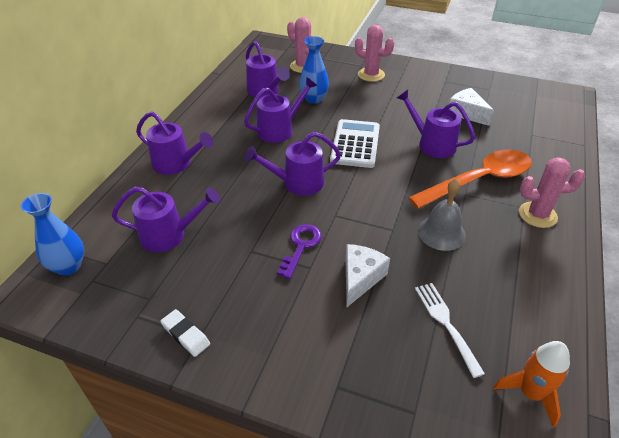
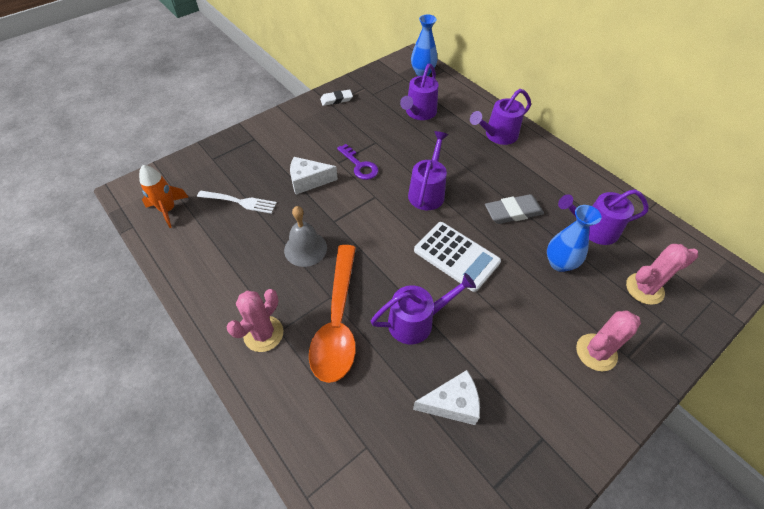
camera: 120 degrees right, 10 degrees up
purple watering can [244,77,317,143] -> grey eraser [485,194,544,224]
white cheese [346,244,390,308] -> white cheese turned 120 degrees clockwise [290,157,338,195]

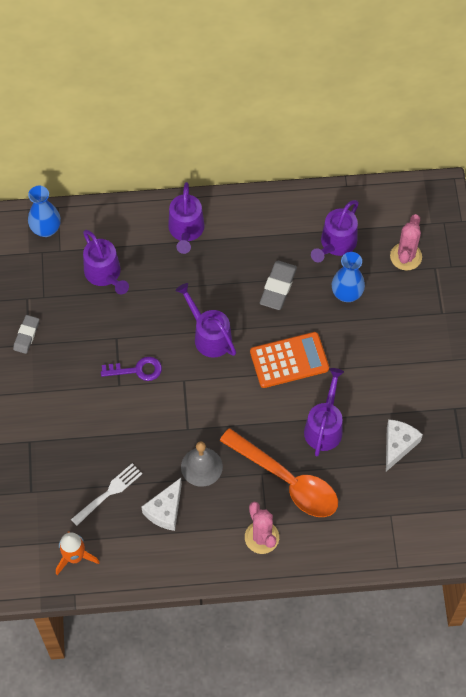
camera: 55 degrees left, 10 degrees up
white cheese [290,157,338,195] -> white cheese moved to [142,478,182,531]
white eraser [320,89,353,106] -> grey eraser [13,315,39,354]
white calculator [414,222,501,292] -> orange calculator [250,332,329,388]
pink cactus [576,311,641,371] -> none

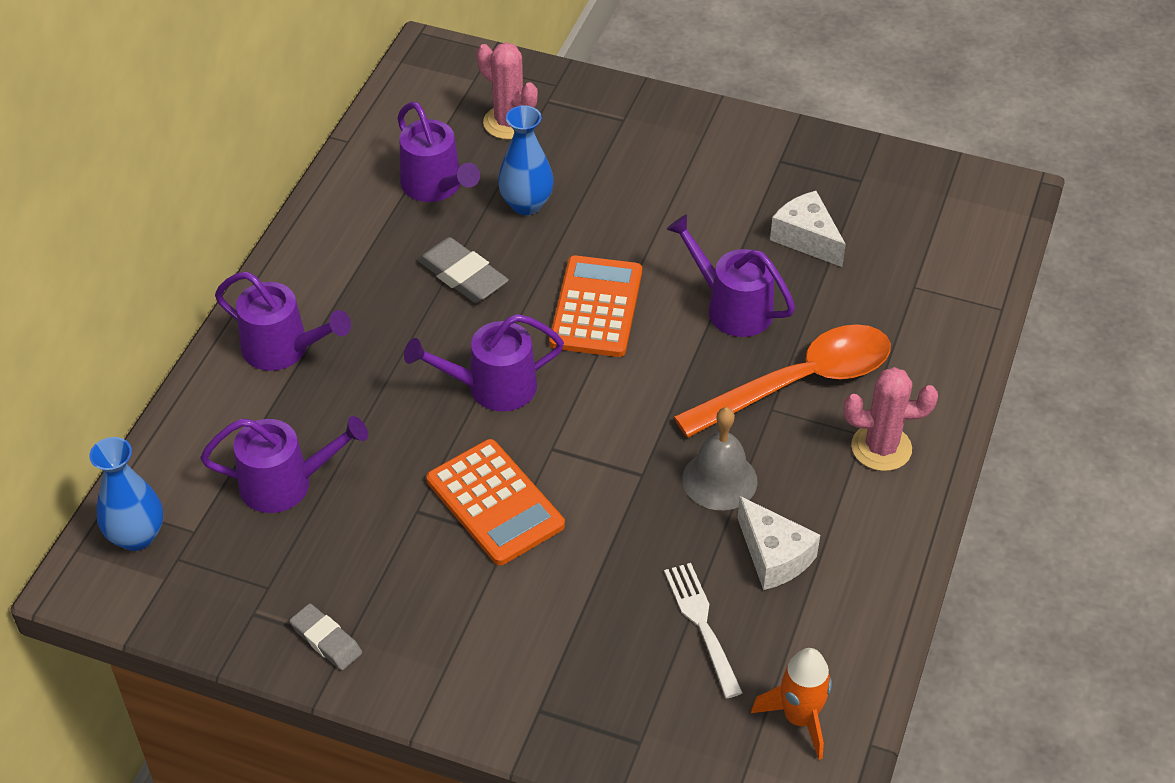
camera: 65 degrees left, 15 degrees down
purple key [101,357,162,381] -> orange calculator [426,439,565,565]

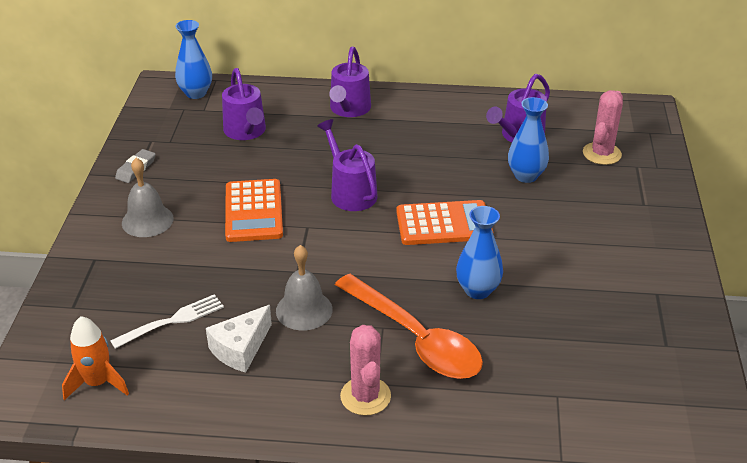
camera: 75 degrees right, 10 degrees down
grey eraser [417,237,509,303] -> none
orange calculator [426,439,565,565] -> orange calculator turned 45 degrees counterclockwise [225,179,283,242]
purple watering can [666,214,795,337] -> blue vase [456,206,503,299]
white cheese [770,191,846,267] -> none
none -> grey bell [122,158,174,237]

